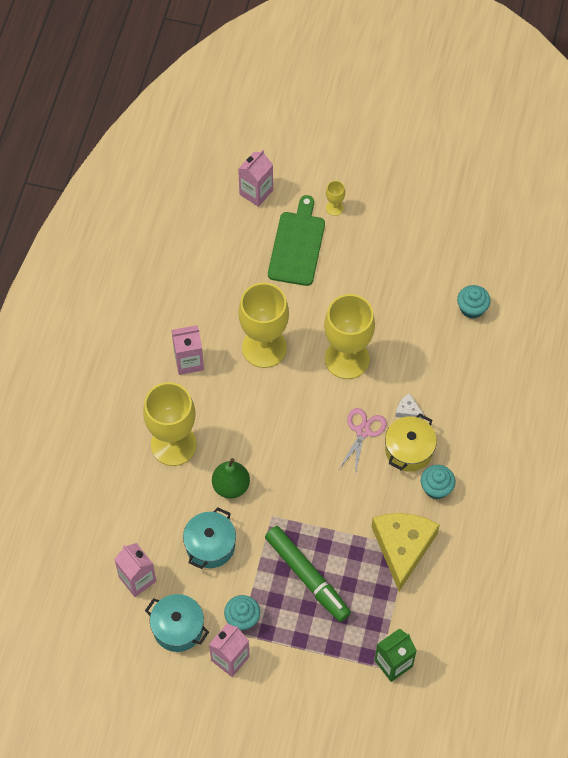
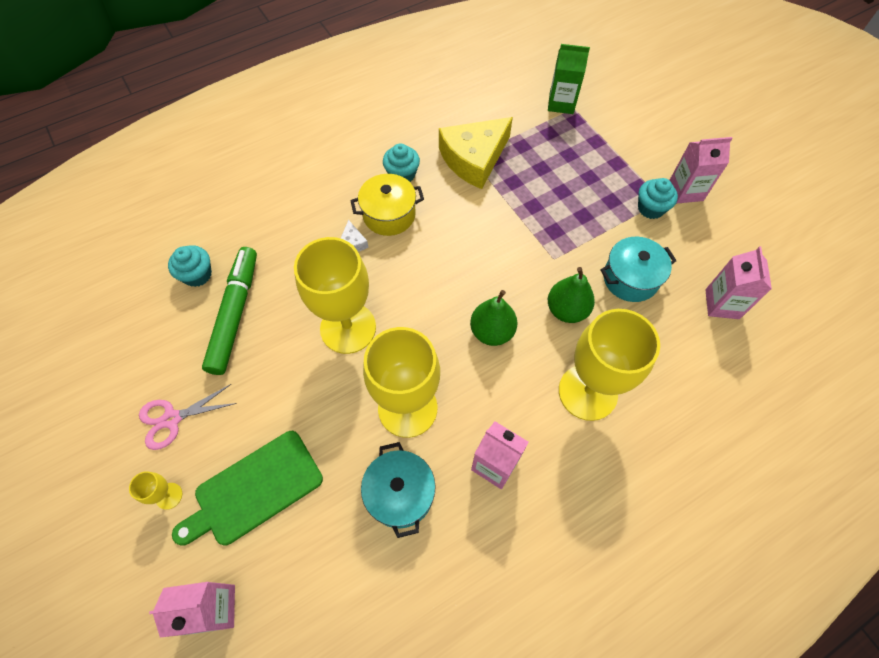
camera: 135 degrees left, 0 degrees up
turquoise pot [145,594,209,652] -> turquoise pot moved to [361,442,436,538]
green marker [265,526,351,622] -> green marker moved to [202,247,257,375]
pink scissors [338,408,387,474] -> pink scissors moved to [139,384,237,450]
none -> green pear [470,290,518,346]

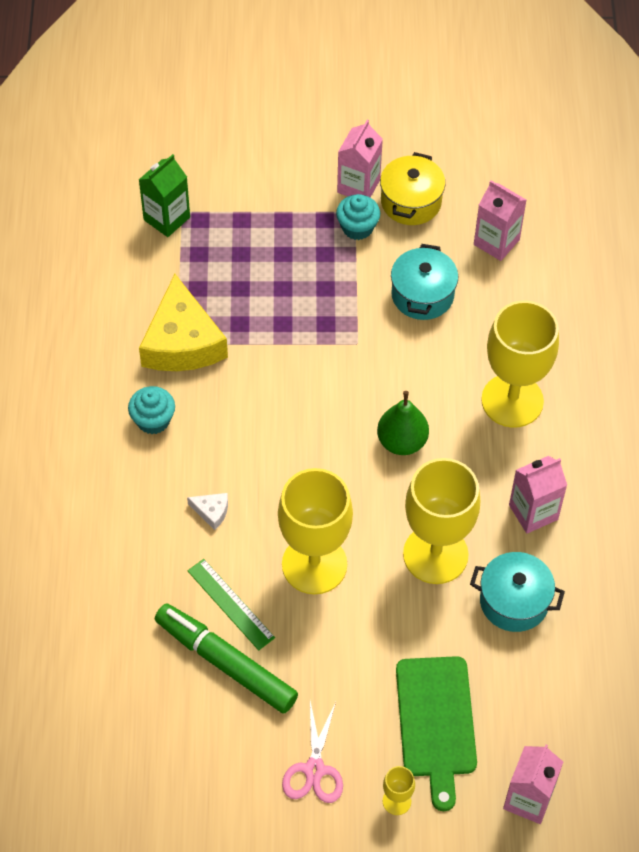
camera: 60 degrees left, 5 degrees down
turquoise cupcake [168,245,212,287] -> none
yellow pot [350,174,424,236] -> yellow pot moved to [380,152,446,225]
green pear [548,267,595,323] -> none
none -> green ruler [187,559,275,650]

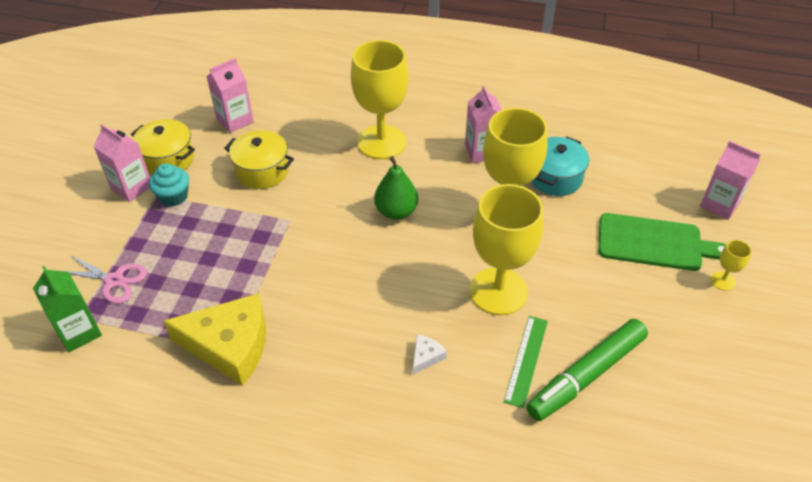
camera: 75 degrees left, 10 degrees down
turquoise cupcake [128,386,175,434] -> none
green ruler [187,559,275,650] -> green ruler turned 45 degrees counterclockwise [504,316,548,408]
pink scissors [282,701,343,803] -> pink scissors moved to [65,254,147,304]
turquoise pot [391,244,458,320] -> yellow pot [224,130,294,189]

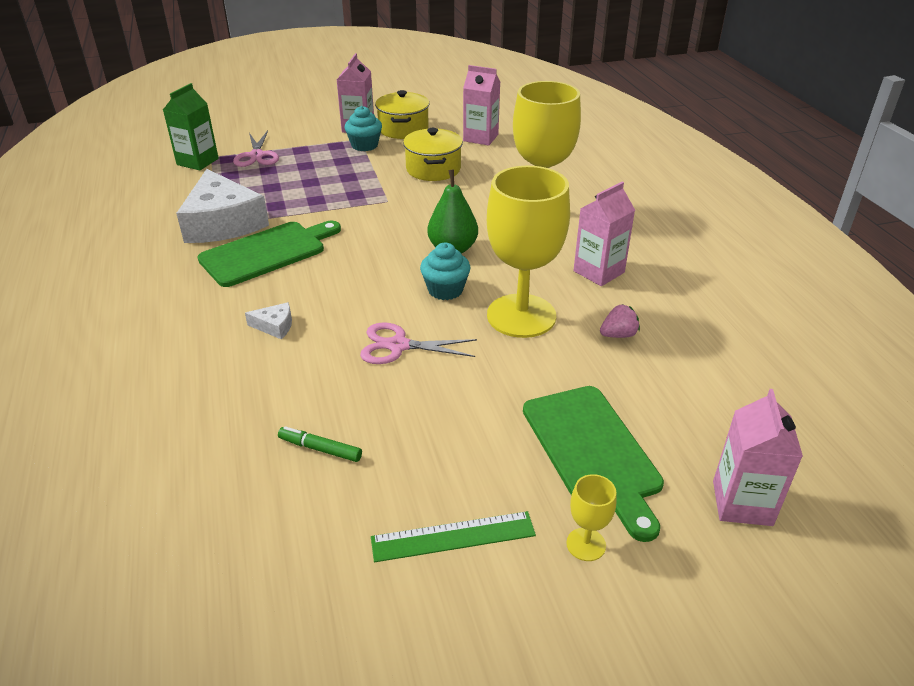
camera: 60 degrees right, 10 degrees down
yellow cheese [163,293,266,386] -> white cheese [176,169,269,243]
yellow goblet [470,184,544,315] -> pink scissors [360,322,477,364]
green ruler [504,316,548,408] -> green ruler moved to [371,511,536,562]
green marker [526,319,648,421] -> green marker [278,426,362,462], size x0.43
turquoise pot [531,136,589,196] -> pink strawberry [600,304,640,338]
none -> green cutting board [198,221,341,287]
none -> turquoise cupcake [420,243,471,300]

